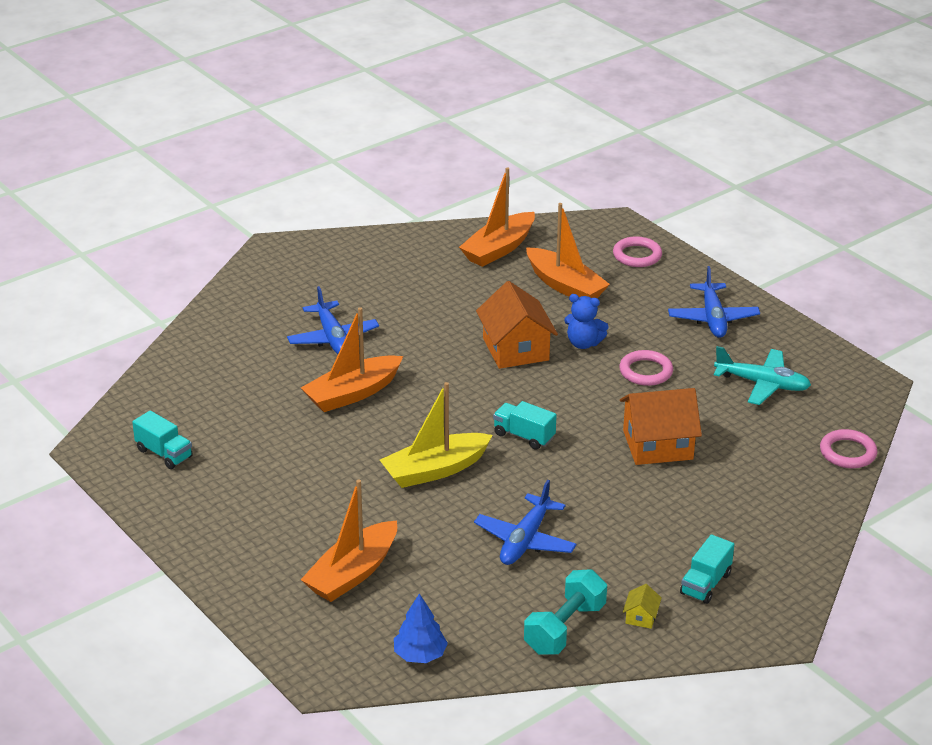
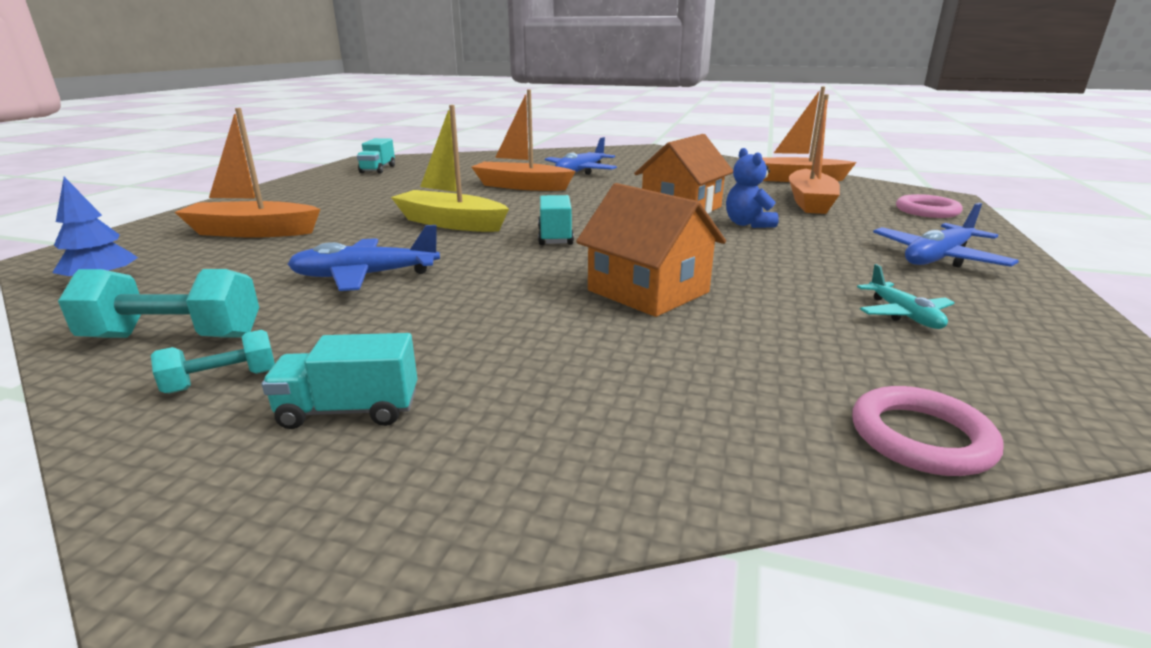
camera: 55 degrees right, 10 degrees down
pink ring [619,350,673,386] -> none
yellow house [623,584,662,629] -> turquoise dumbbell [151,330,275,393]
turquoise plane [714,346,811,405] -> turquoise plane [857,264,955,329], size x0.62

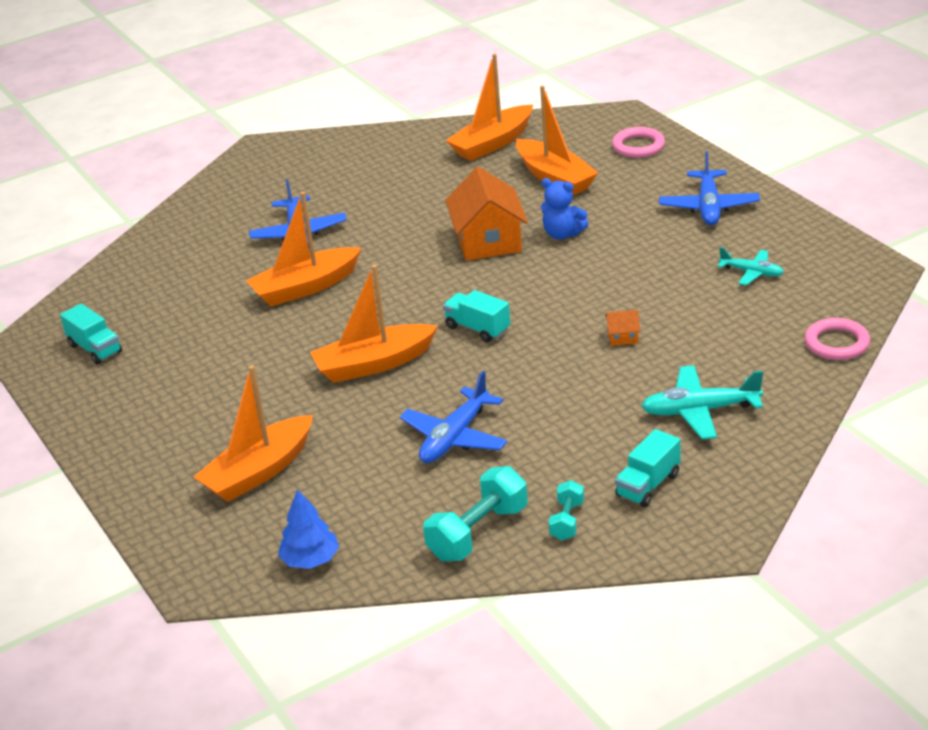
camera: 45 degrees left, 10 degrees up
yellow boat [391,105,509,232] -> orange boat [310,265,438,383]
orange house [576,183,726,317] -> orange house [605,310,640,346], size x0.42
none -> turquoise plane [641,365,763,439]

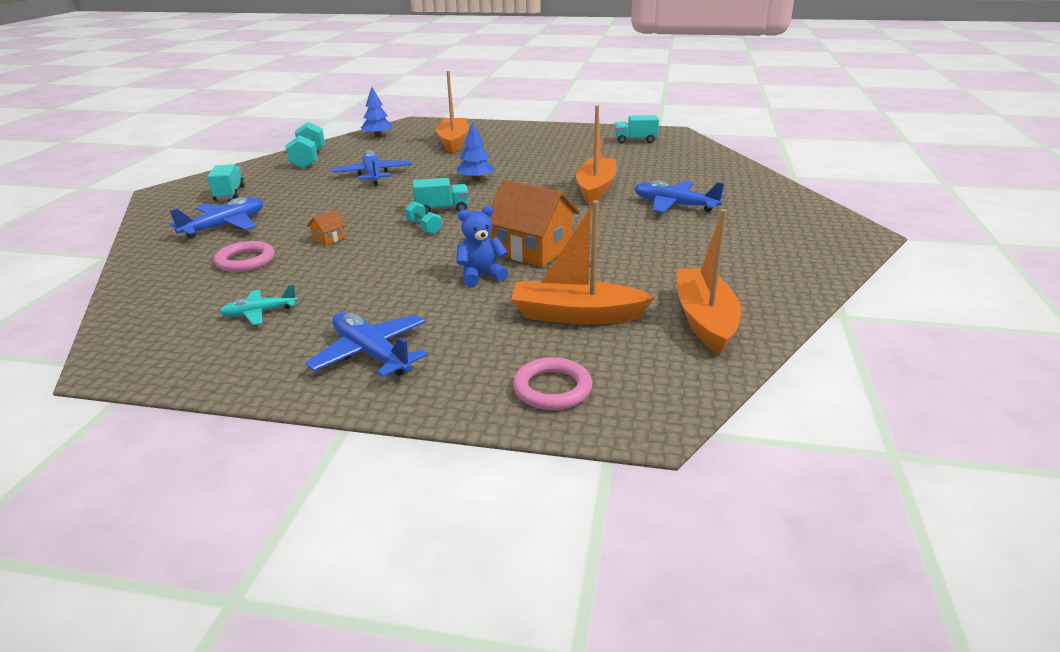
camera: 130 degrees right, 5 degrees down
orange boat [310,265,438,383] -> blue tree [457,122,494,181]
turquoise dumbbell [549,480,584,540] -> turquoise dumbbell moved to [405,201,442,234]
turquoise plane [641,365,763,439] -> blue plane [170,197,263,238]
pink ring [805,318,870,360] -> pink ring moved to [214,241,275,272]

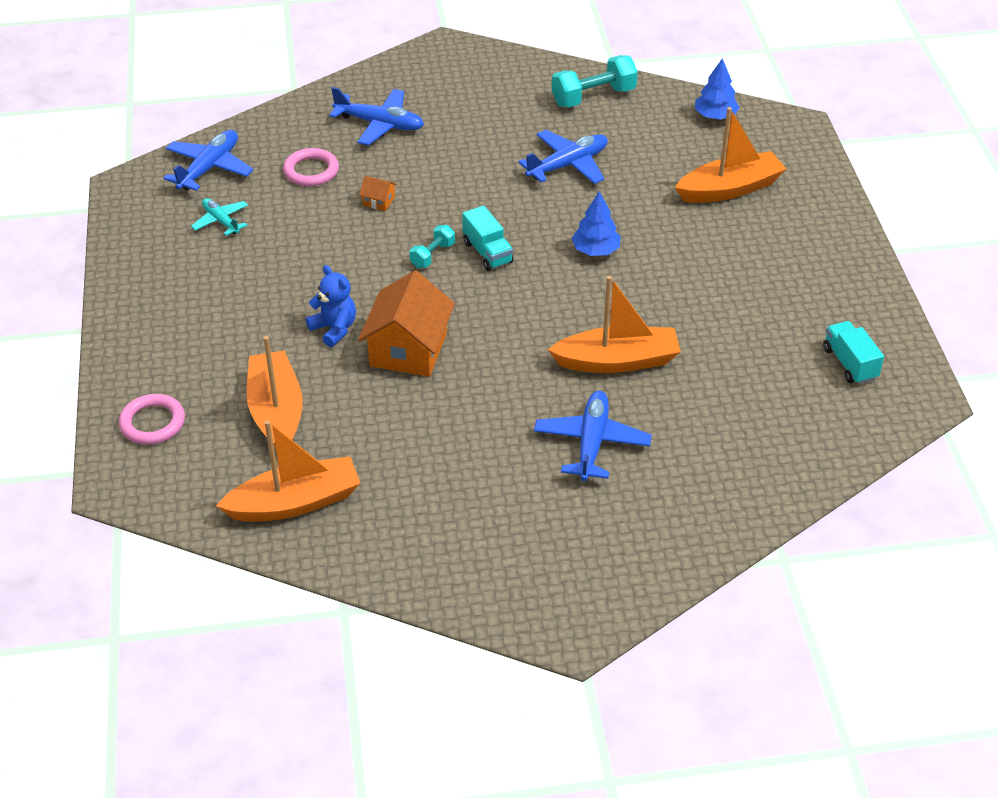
camera: 70 degrees right, 15 degrees up
turquoise truck [207,164,245,201] -> none
blue plane [305,312,428,377] -> blue plane moved to [163,130,253,191]

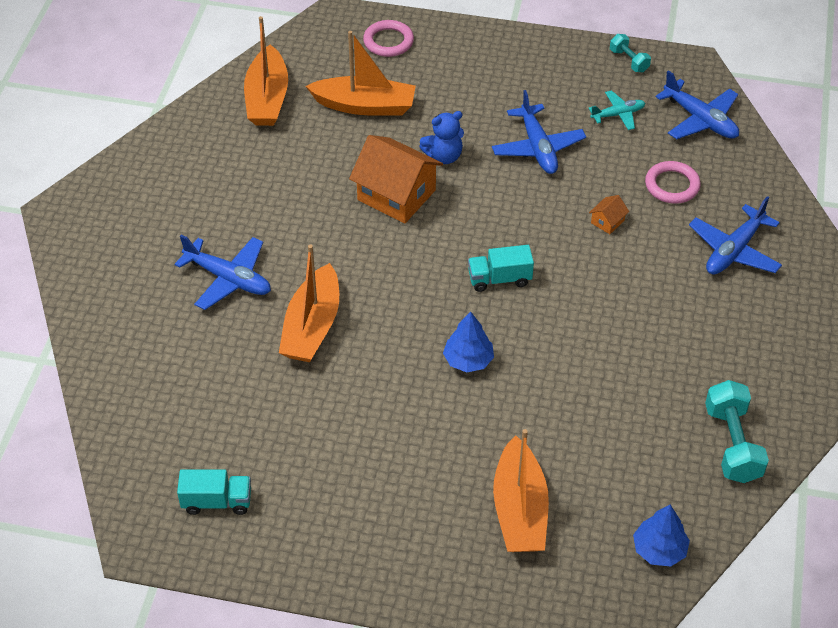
camera: 110 degrees right, 5 degrees up
turquoise dumbbell [409,225,455,268] -> turquoise dumbbell moved to [610,34,651,72]
blue plane [518,130,608,184] -> blue plane moved to [492,90,586,174]

